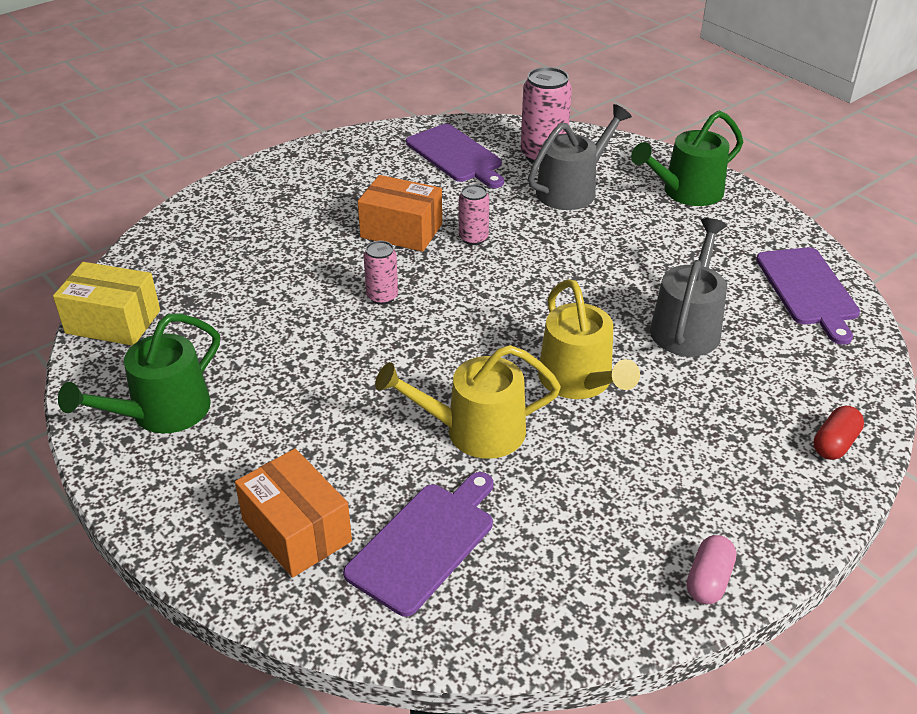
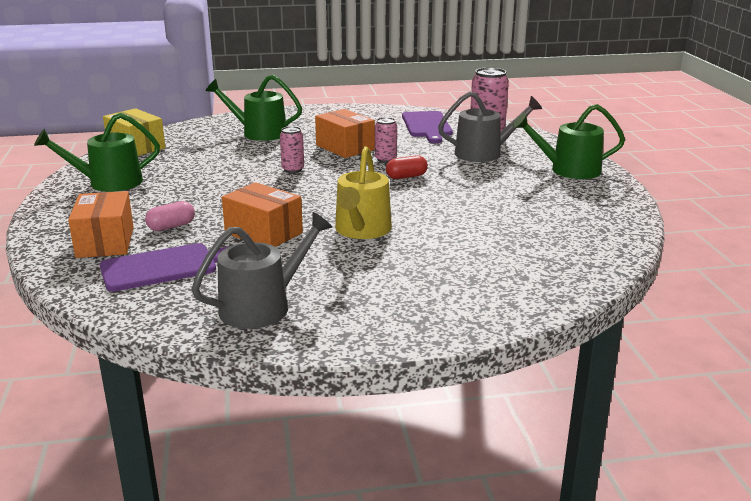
camera: 30 degrees right, 15 degrees down
yellow watering can [375,345,561,459] -> orange box [222,182,303,247]
grey watering can [650,218,727,356] -> grey watering can moved to [192,212,332,329]
pink capsule [687,535,736,604] -> pink capsule moved to [145,201,195,231]
purple cutting board [756,247,860,345] -> none
red capsule [814,406,864,460] -> red capsule moved to [386,155,428,179]
none -> green watering can [206,75,302,141]

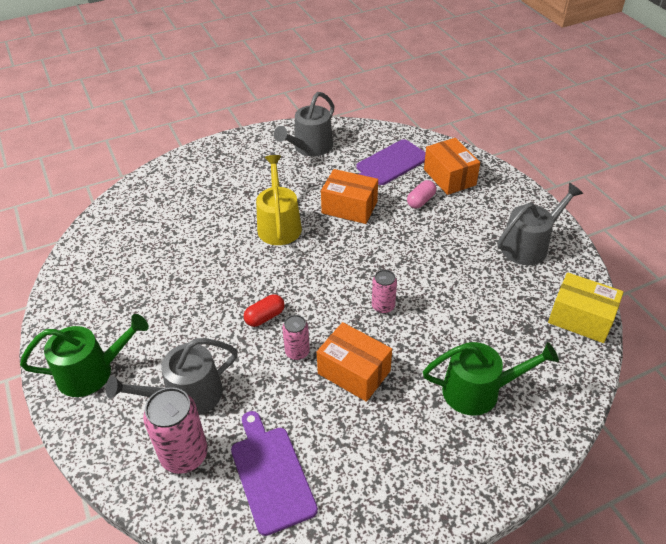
camera: 165 degrees right, 20 degrees up
green watering can [34,113,160,192] -> grey watering can [497,183,583,265]

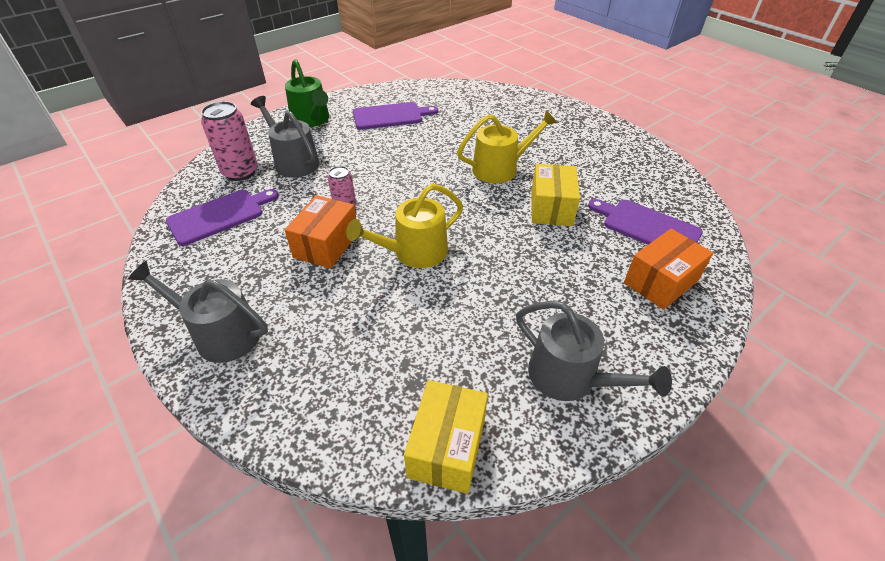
camera: 75 degrees right, 0 degrees up
red capsule [244,294,285,327] -> none
grey watering can [274,92,335,156] -> grey watering can moved to [128,261,268,363]
orange box [321,169,378,224] -> yellow box [531,164,580,226]
pink can [372,270,397,314] -> yellow watering can [346,184,463,268]
pink capsule [407,180,436,209] -> none
green watering can [423,342,559,416] -> none
none -> purple cutting board [353,102,438,130]

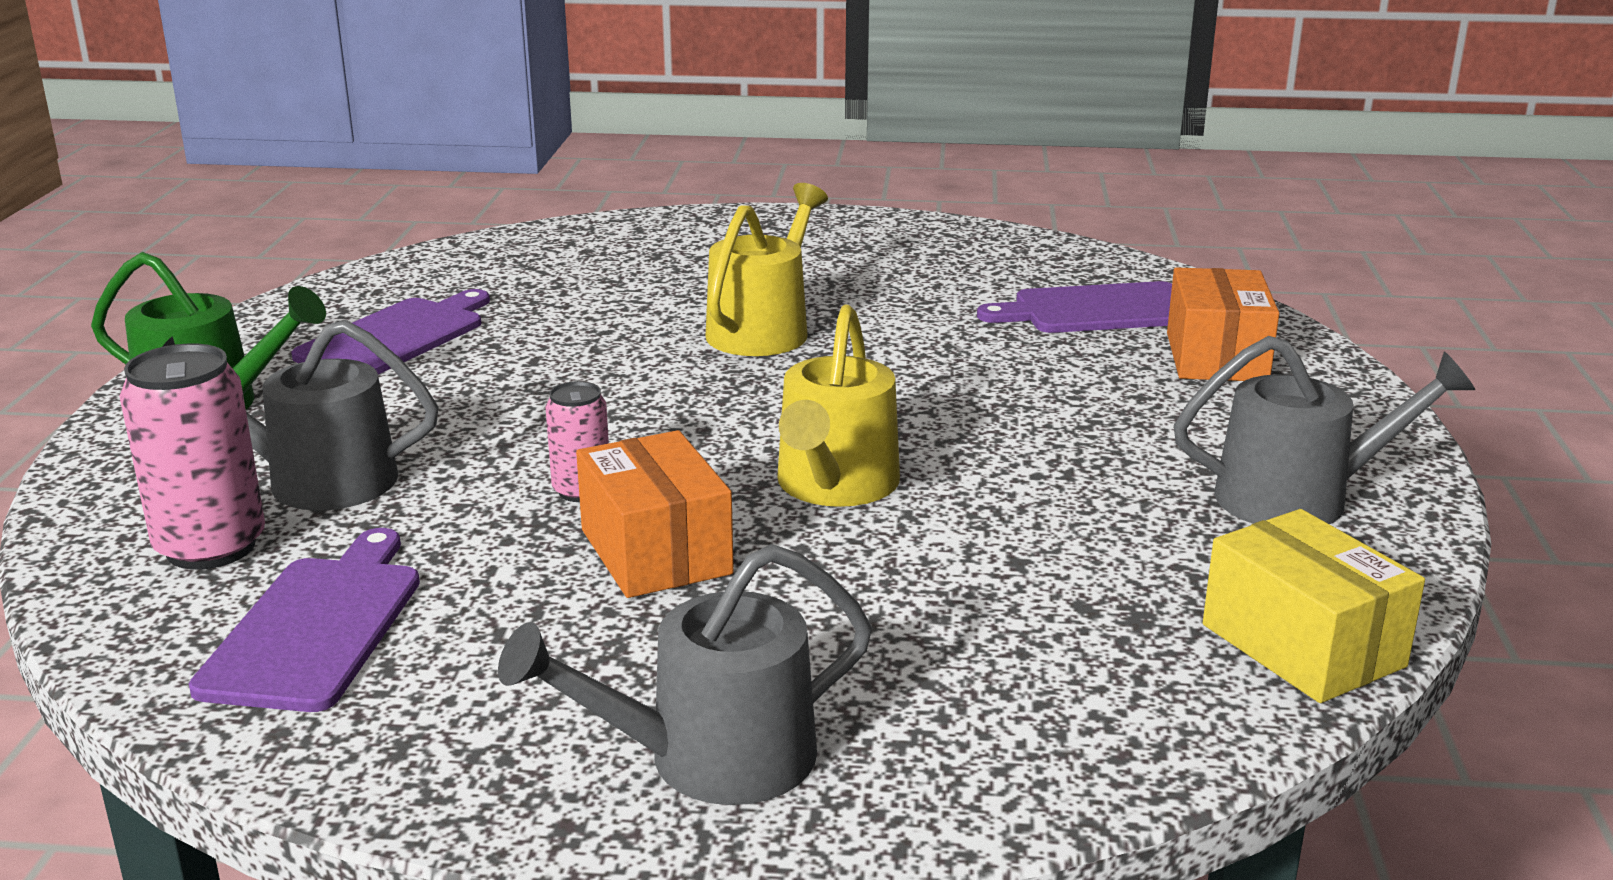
camera: 45 degrees left, 20 degrees down
yellow box [531,164,580,226] -> none

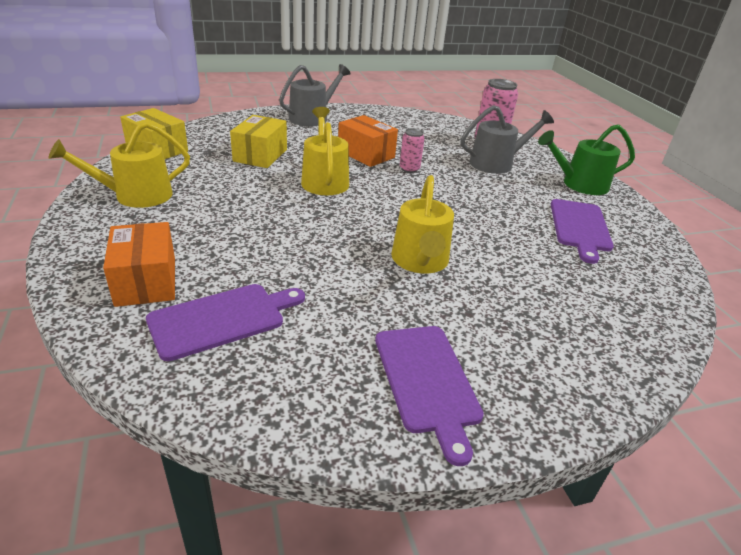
camera: 155 degrees right, 10 degrees up
purple cutting board [189,528,420,712] -> purple cutting board moved to [375,326,484,466]
grey watering can [1174,336,1475,524] -> yellow watering can [48,122,190,208]
none -> yellow box [230,115,287,168]

